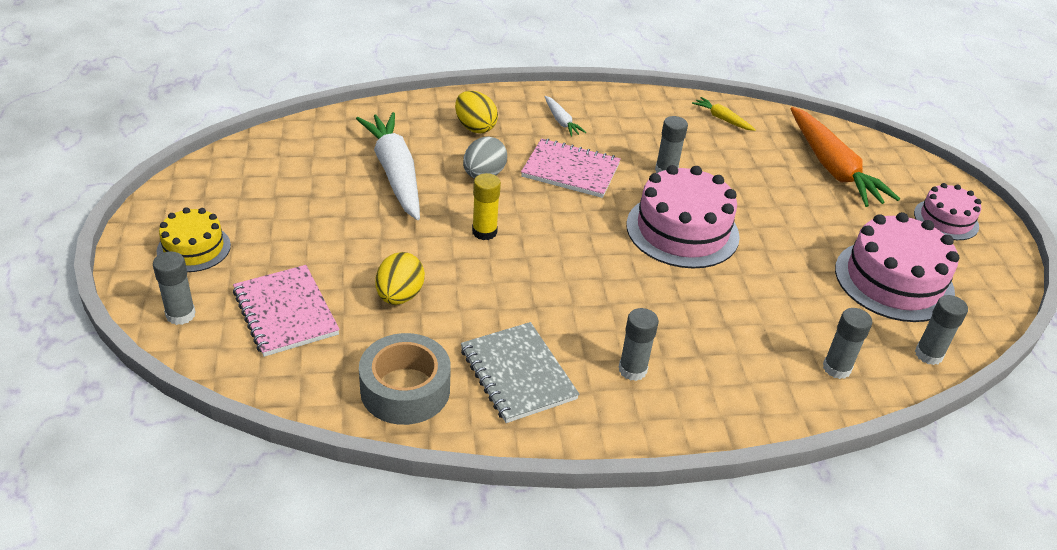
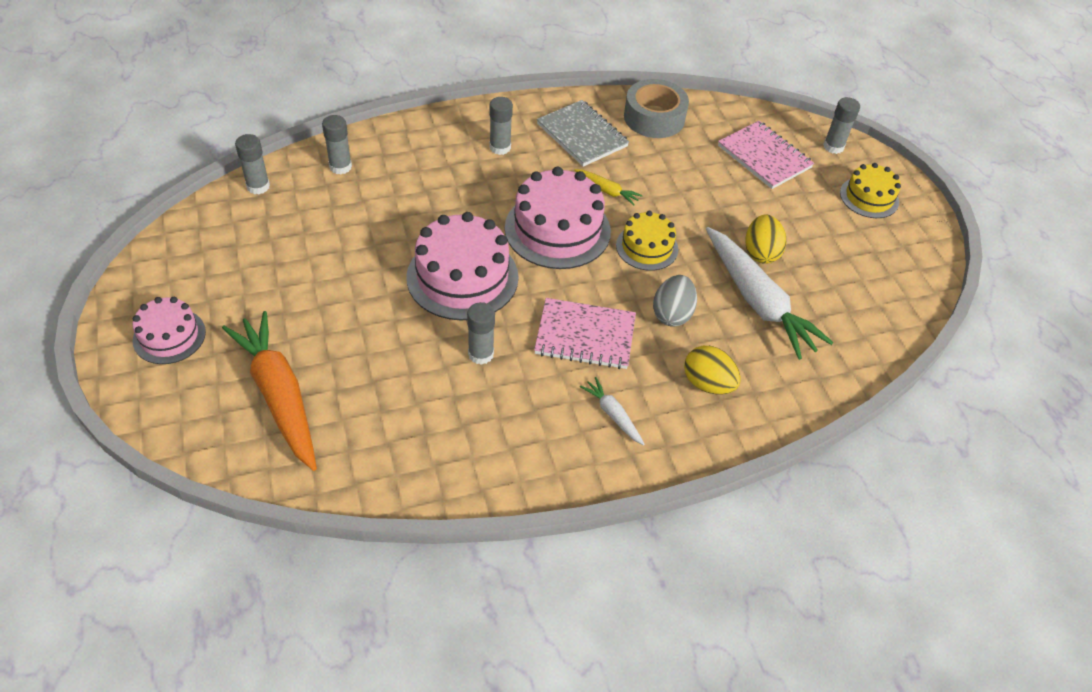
camera: 170 degrees right, 10 degrees up
yellow egg [376,252,425,305] -> yellow egg moved to [745,215,787,264]
yellow glue stick [472,173,501,240] -> yellow cake [616,211,678,271]
yellow carrot [692,97,756,131] -> yellow carrot moved to [574,169,643,206]
pink cake [835,212,959,322] -> pink cake moved to [505,167,611,269]

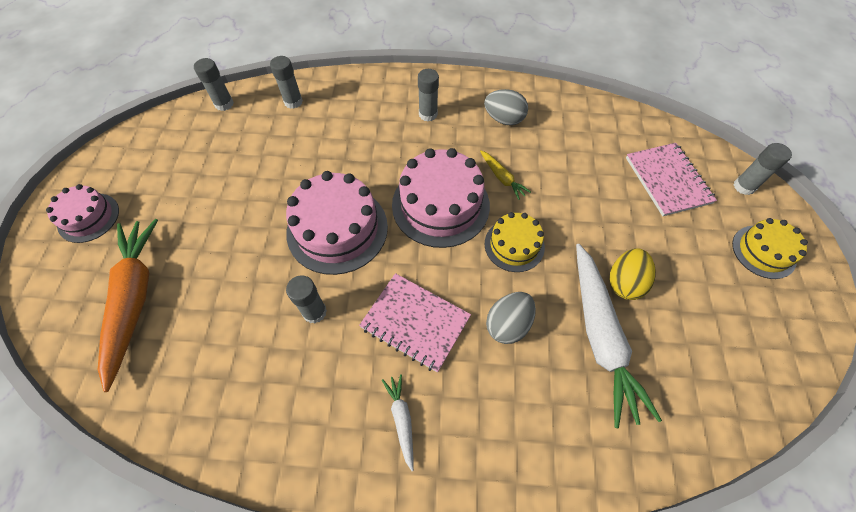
camera: 25 degrees right, 10 degrees up
grey notebook [537,100,629,167] -> grey egg [484,89,528,125]
grey tape [624,79,689,138] -> none
yellow egg [684,346,741,394] -> none

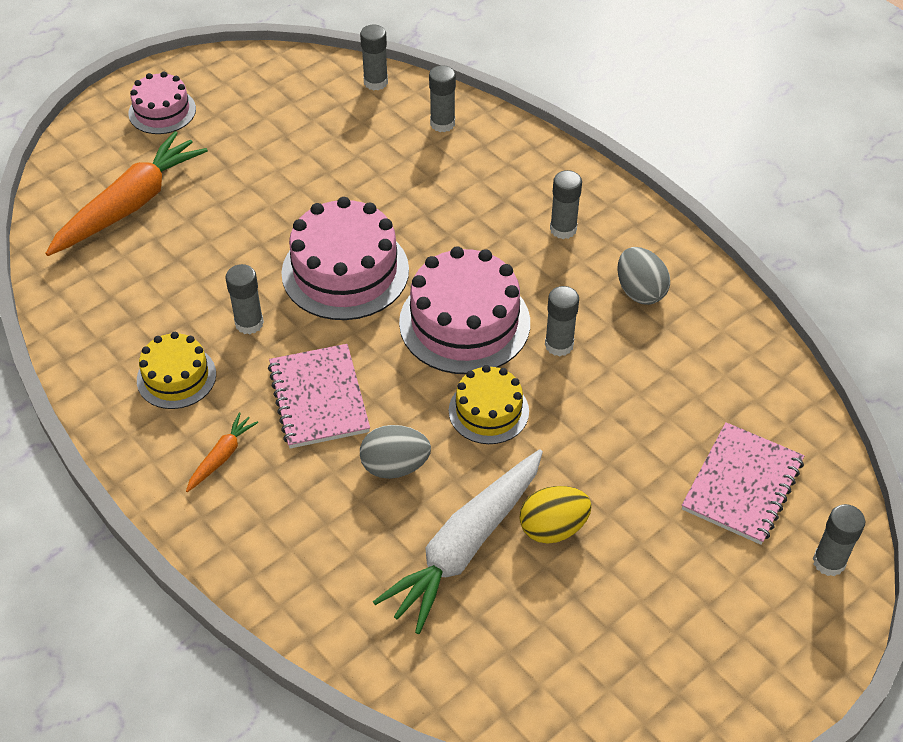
camera: 45 degrees right, 10 degrees down
white carrot [382,374,414,471] -> orange carrot [186,412,258,492]
yellow carrot [480,150,531,200] -> grey glue stick [545,286,579,356]
yellow cake [732,218,808,279] -> yellow cake moved to [137,332,216,409]

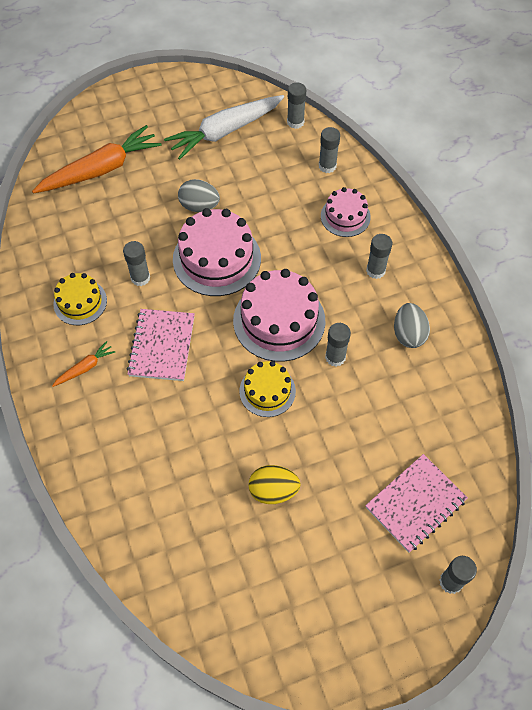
camera: 20 degrees right, 10 degrees up
pink cake [128,72,196,134] -> pink cake moved to [321,187,371,237]
grey egg [360,425,431,479] -> grey egg moved to [178,179,220,212]
white carrot [373,449,543,634] -> white carrot moved to [164,95,284,160]

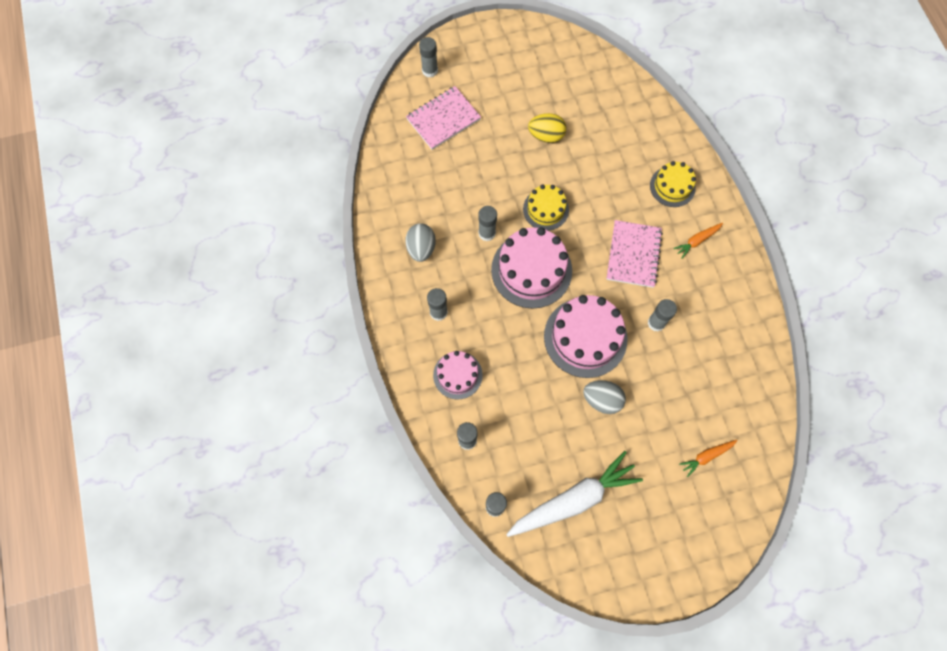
camera: 175 degrees left, 10 degrees up
orange carrot [32,125,161,194] -> orange carrot [679,440,738,477], size x0.45
yellow cake [53,273,107,325] -> yellow cake moved to [650,161,696,207]

